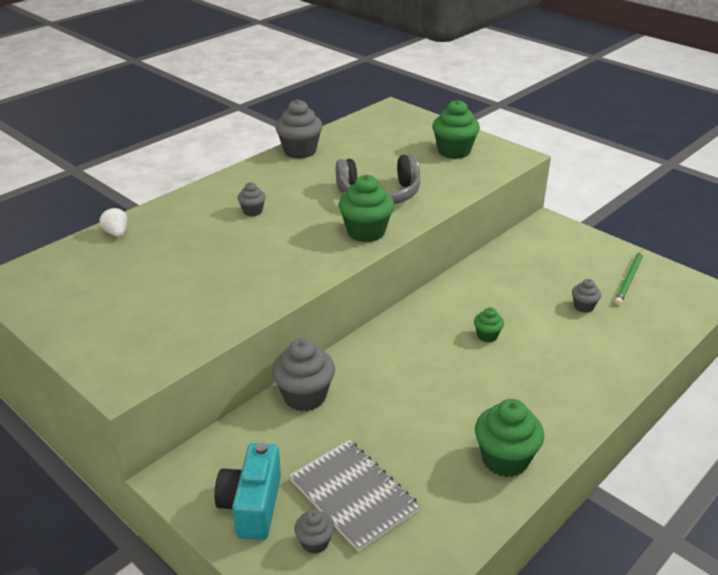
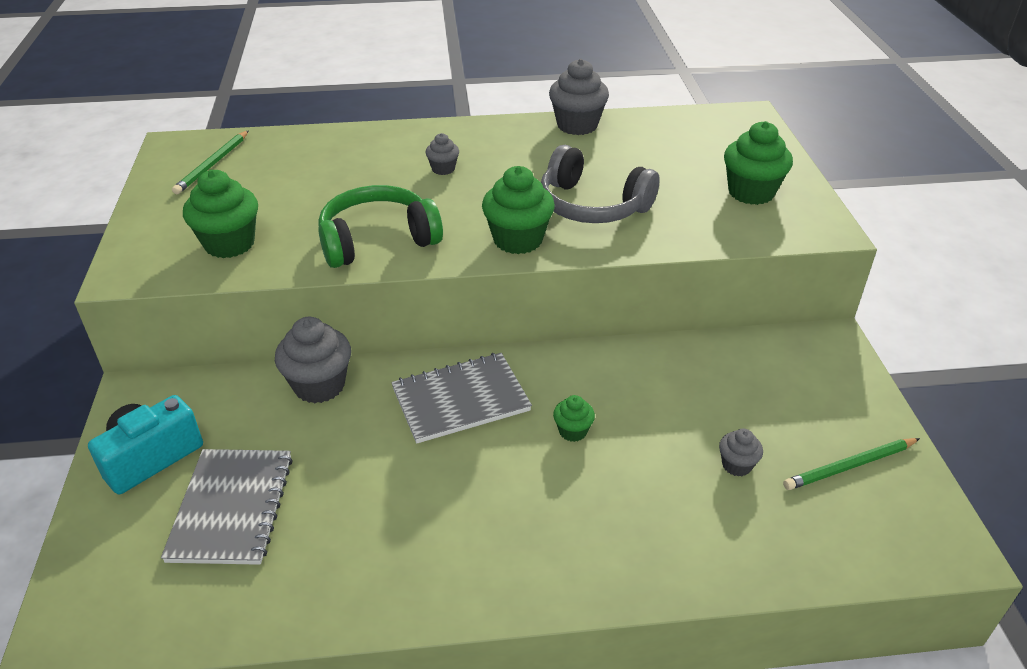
camera: 40 degrees right, 5 degrees up
white strawberry [99,207,127,237] -> none
grey cupcake [295,509,334,554] -> none
green cupcake [475,399,544,477] -> green cupcake moved to [183,170,258,258]
none -> green pencil [172,130,249,194]
none -> green headphones [318,185,443,268]
none -> grey notebook [391,353,532,443]

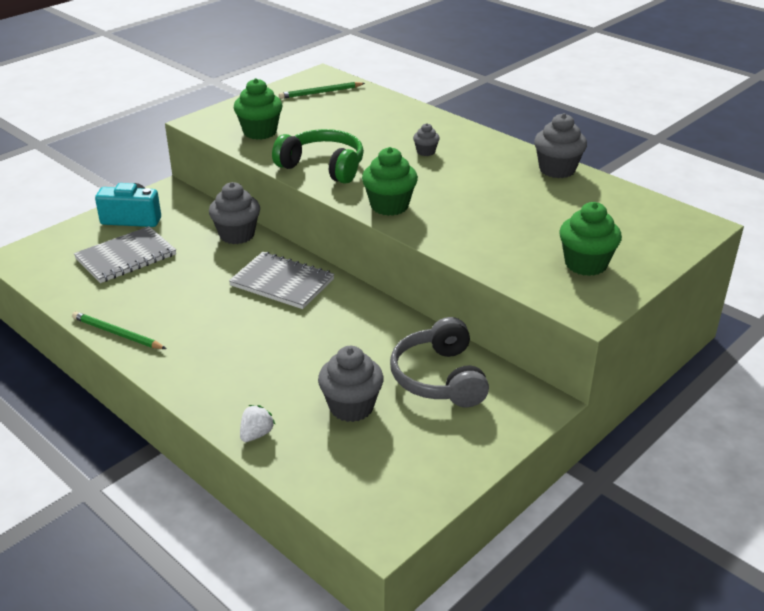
camera: 50 degrees right, 5 degrees down
grey headphones [541,145,660,223] -> grey headphones moved to [390,317,489,407]
green cupcake [553,395,595,442] -> none
grey cupcake [719,428,763,477] -> grey cupcake [318,346,384,422], size x1.89
green pencil [783,438,920,490] -> green pencil moved to [72,312,166,349]
none -> white strawberry [240,405,276,442]

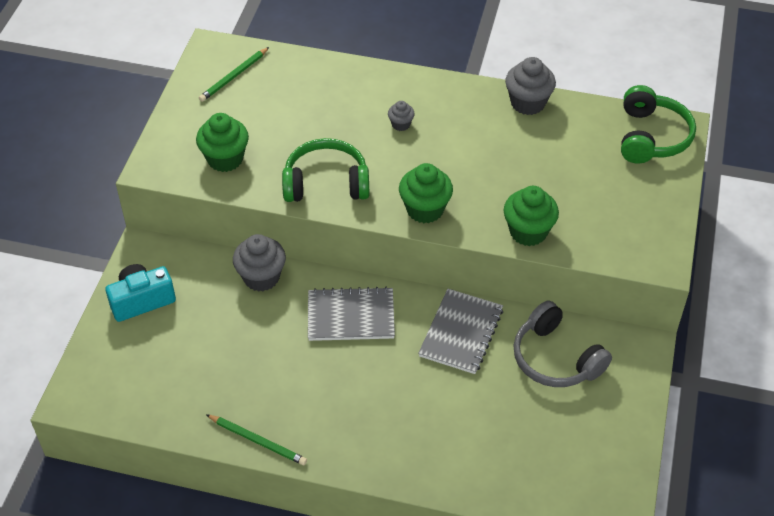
camera: 30 degrees left, 15 degrees up
green pencil [72,312,166,349] -> green pencil turned 150 degrees counterclockwise [206,414,307,465]
grey notebook [74,226,176,283] -> grey notebook moved to [418,289,503,374]
white strawberry [240,405,276,442] -> none
grey cupcake [318,346,384,422] -> none
green cupcake [559,202,622,276] -> green cupcake moved to [504,186,559,246]
none -> green headphones [621,85,696,164]

